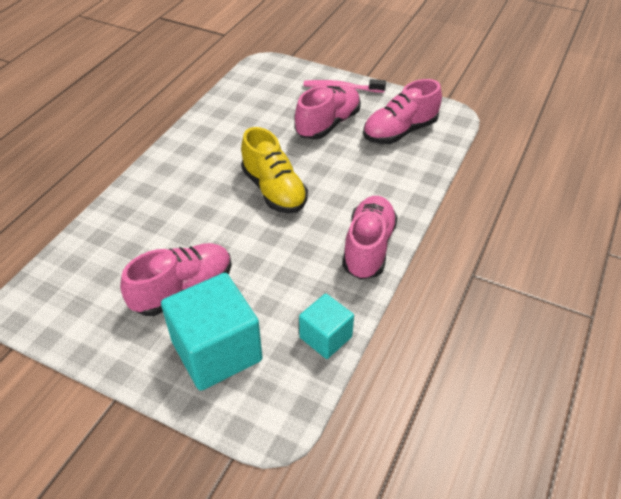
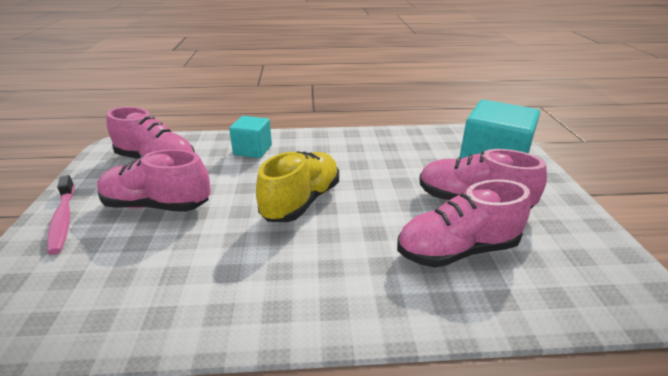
camera: 120 degrees left, 15 degrees down
turquoise cube [299,294,354,359] -> turquoise cube moved to [229,116,272,158]
pink shoe [342,196,398,280] -> pink shoe moved to [397,179,531,268]

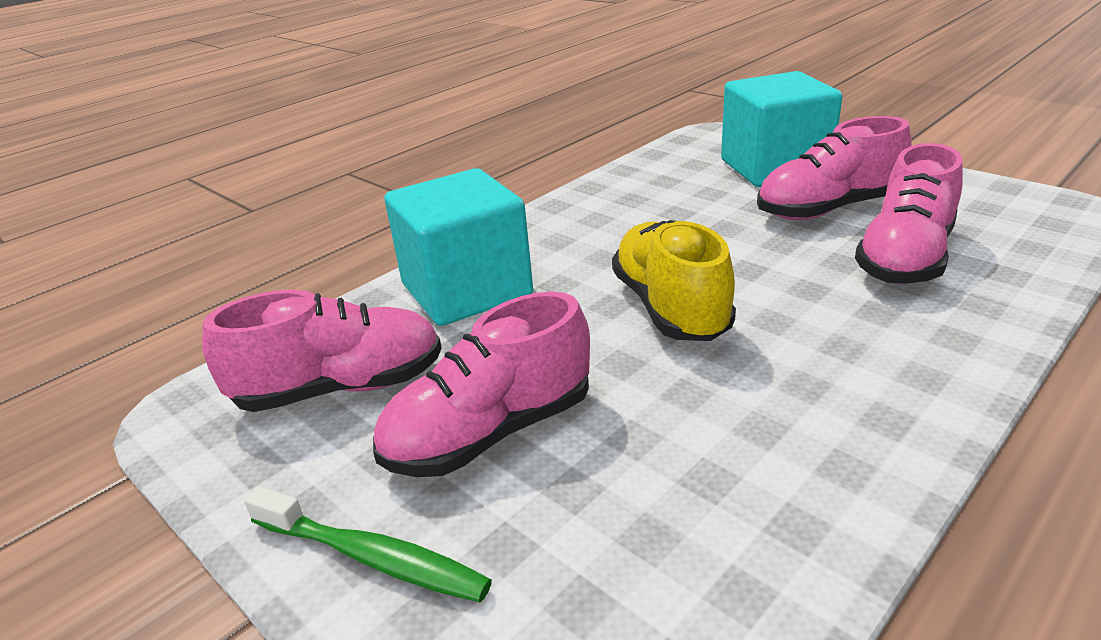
camera: 40 degrees left, 0 degrees up
pink toothbrush [47,175,75,255] -> green toothbrush [244,486,492,603]
turquoise cube [229,116,272,158] -> turquoise cube [385,168,533,326], size x1.77

